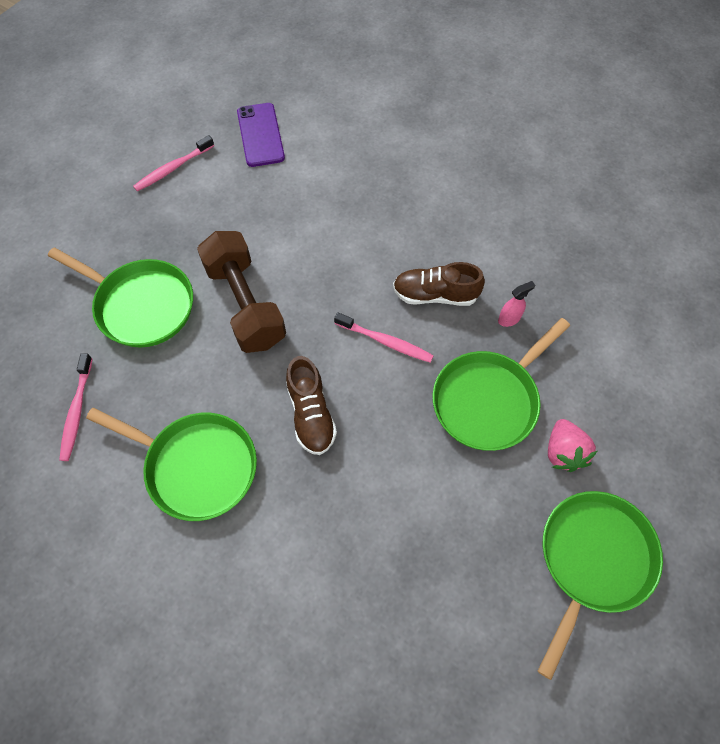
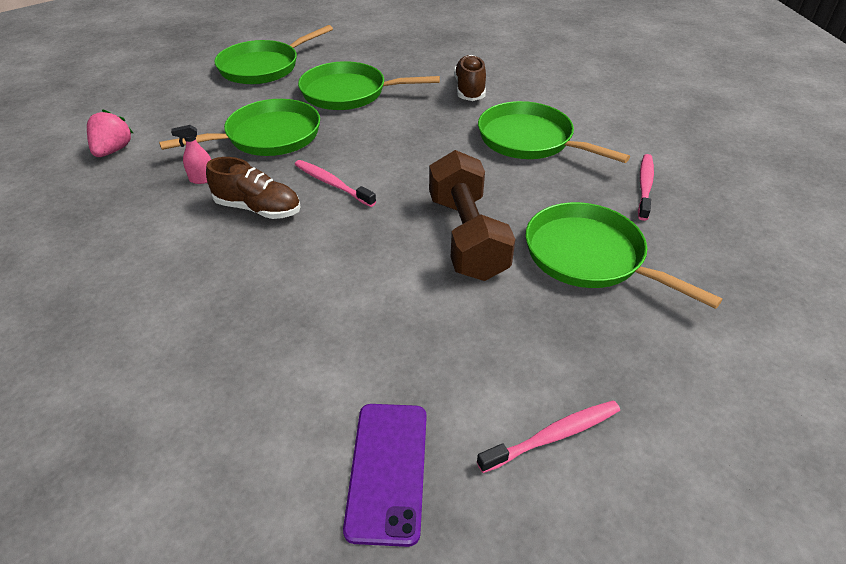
camera: 165 degrees left, 20 degrees down
brown shoe [286,356,337,455] -> brown shoe moved to [454,55,486,101]
pink strawberry [548,419,597,472] -> pink strawberry moved to [87,109,133,157]
none -> green pan [298,61,440,110]

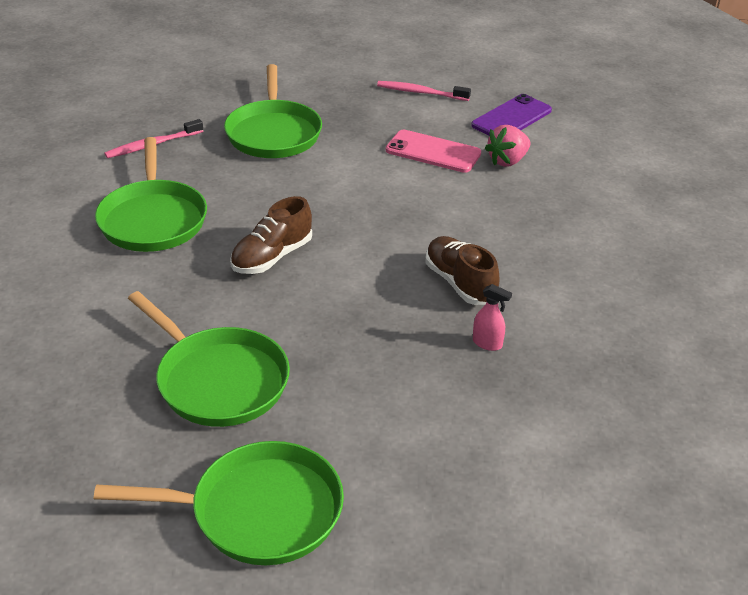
camera: 140 degrees left, 5 degrees down
pink strawberry [87,109,133,157] -> pink strawberry moved to [485,125,531,167]
green pan [159,99,320,156] -> none
pink toothbrush [294,160,376,207] -> none
brown dumbbell [429,150,515,281] -> none
brown shoe [454,55,486,101] -> brown shoe moved to [230,196,312,274]
none -> pink phone [386,130,481,173]

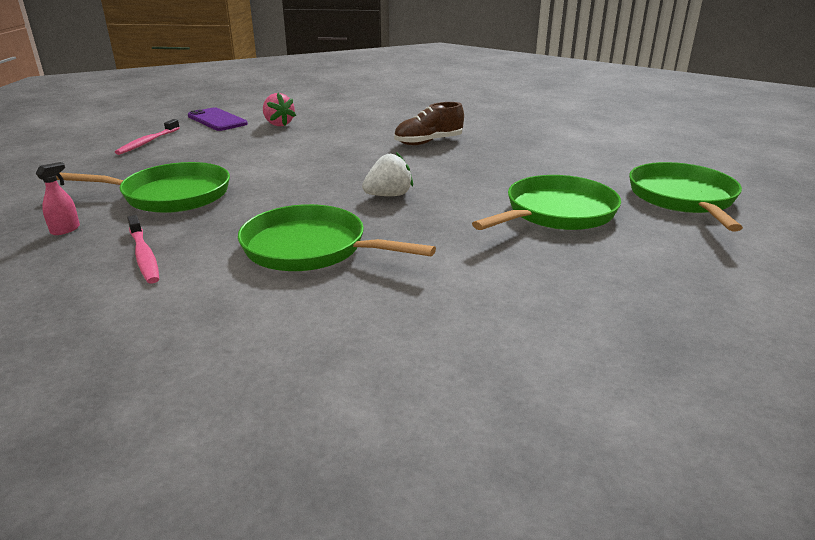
camera: 85 degrees left, 10 degrees down
green pan [95,137,207,252] -> green pan turned 150 degrees counterclockwise [238,204,436,271]
brown shoe [230,196,312,274] -> white strawberry [362,152,413,196]
pink phone [386,130,481,173] -> none
pink spray bottle [473,284,512,351] -> pink spray bottle moved to [36,162,80,235]

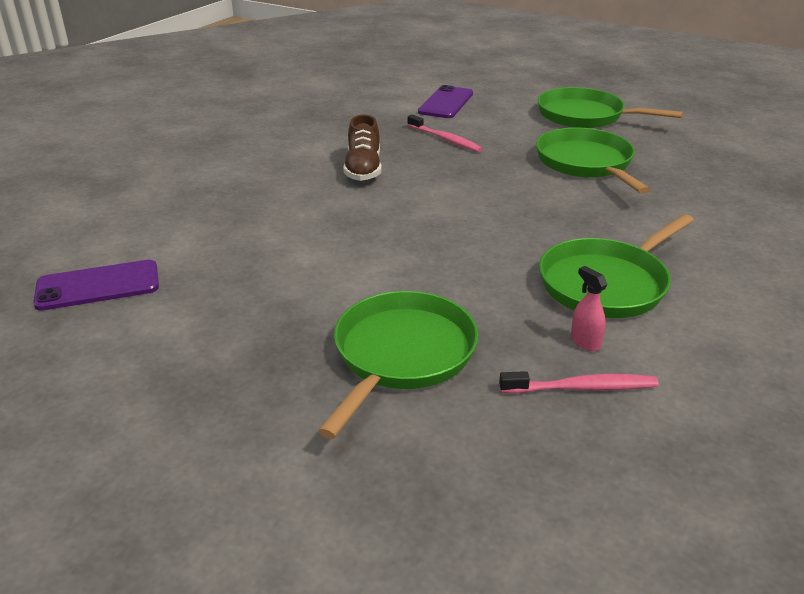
camera: 65 degrees left, 5 degrees up
pink spray bottle [36,162,80,235] -> pink spray bottle moved to [571,266,608,351]
pink toothbrush [115,119,180,155] -> pink toothbrush moved to [407,114,483,152]
pink strawberry [263,93,296,126] -> none
white strawberry [362,152,413,196] -> none
none -> purple phone [418,85,473,118]

